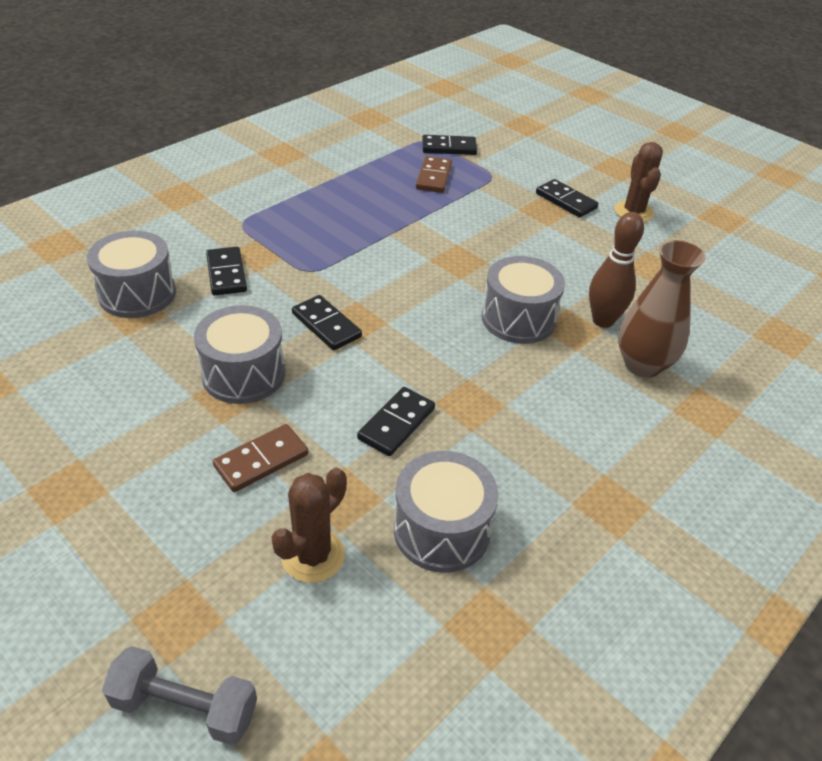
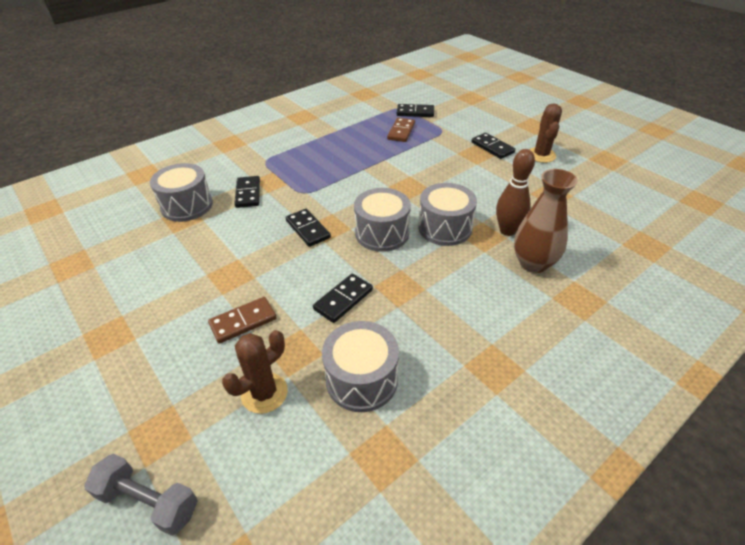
camera: 10 degrees right, 0 degrees up
grey drum [194,305,285,404] -> grey drum moved to [354,188,411,252]

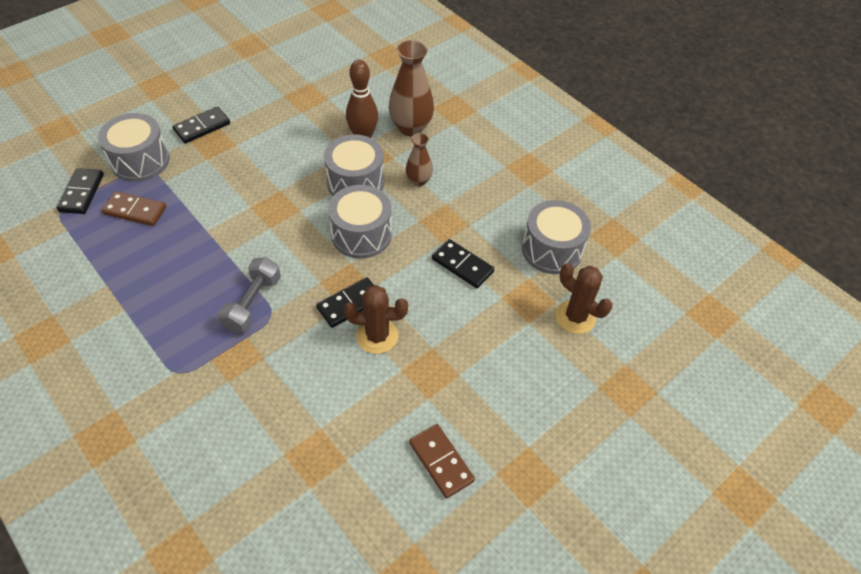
camera: 95 degrees left, 10 degrees up
grey dumbbell [84,454,198,536] -> grey dumbbell moved to [218,257,281,333]
grey drum [150,163,213,222] -> grey drum moved to [98,113,169,182]
brown domino [208,297,277,344] -> brown domino moved to [409,424,475,498]
black domino [234,176,260,208] -> none
brown cactus [529,104,562,163] -> brown cactus moved to [344,285,408,354]
none -> brown vase [406,133,433,186]

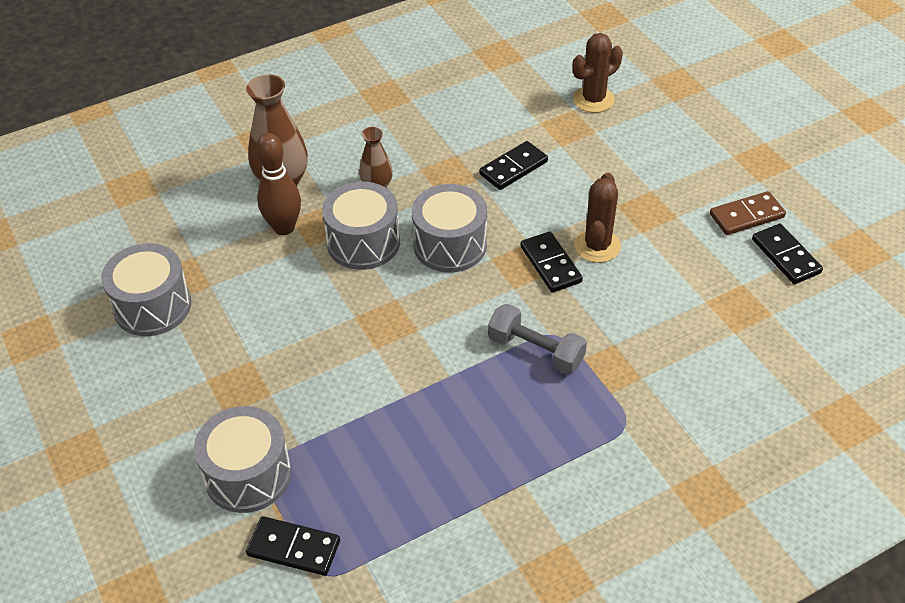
camera: 75 degrees left, 5 degrees down
brown domino [102,191,166,226] -> none
black domino [172,106,230,144] -> black domino moved to [752,224,823,284]
grey drum [522,200,591,274] -> grey drum moved to [101,243,191,336]

